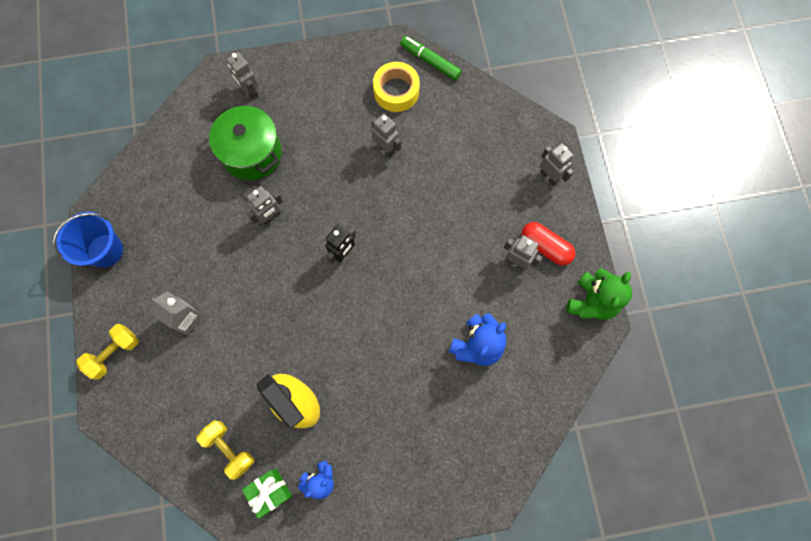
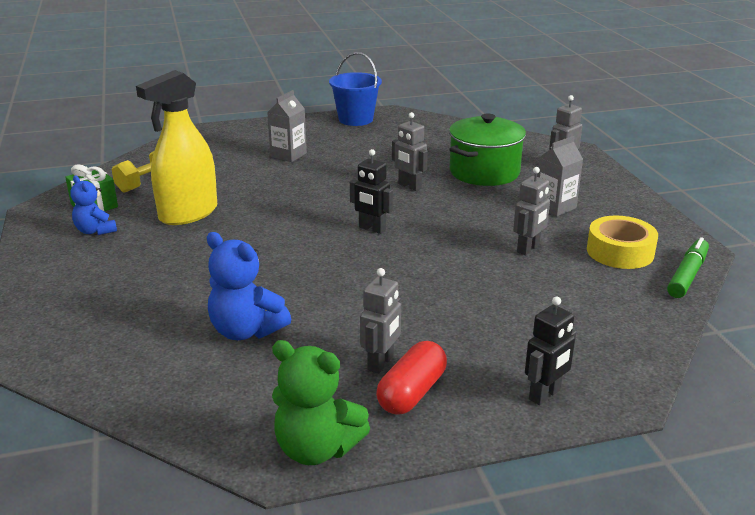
camera: 85 degrees right, 45 degrees down
yellow dumbbell [76,324,139,380] -> none
grey robot [540,143,574,186] -> black robot [525,296,576,405]
none -> grey carton [538,136,583,216]

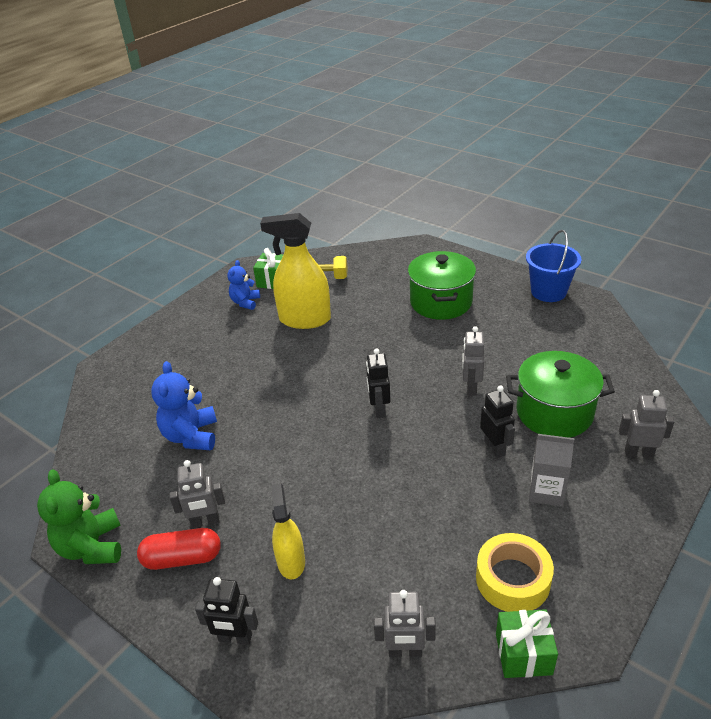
camera: 55 degrees right, 10 degrees up
grey carton [267,90,307,162] -> green pot [408,251,476,320]
grey robot [513,167,550,255] -> grey robot moved to [374,590,436,657]
green marker [667,237,709,298] -> green gift [496,609,558,678]
none -> yellow spray bottle [271,484,305,579]
none -> black robot [480,385,515,458]

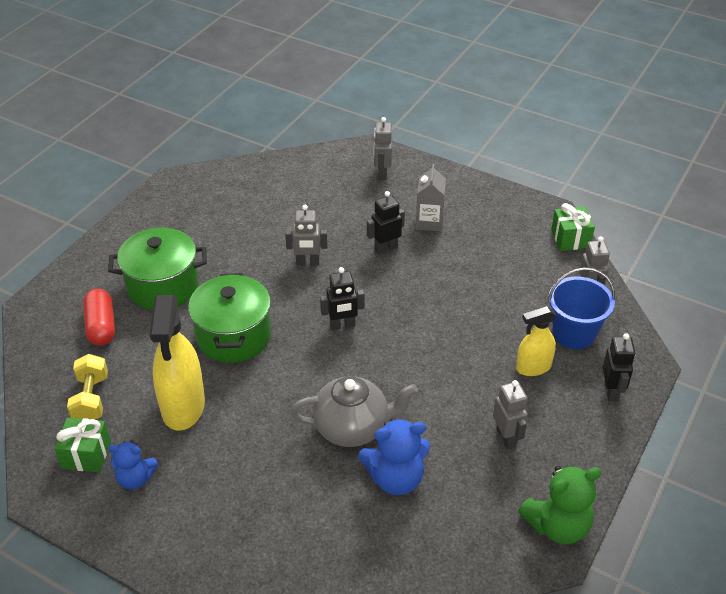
camera: 100 degrees left, 5 degrees up
red capsule [137,528,221,570] -> red capsule moved to [83,289,115,346]
yellow tape [476,533,554,612] -> none
green pot [506,351,615,438] -> green pot moved to [188,273,271,363]
blue bucket [526,230,582,302] -> blue bucket moved to [548,267,615,349]
none -> grey teapot [290,376,418,447]

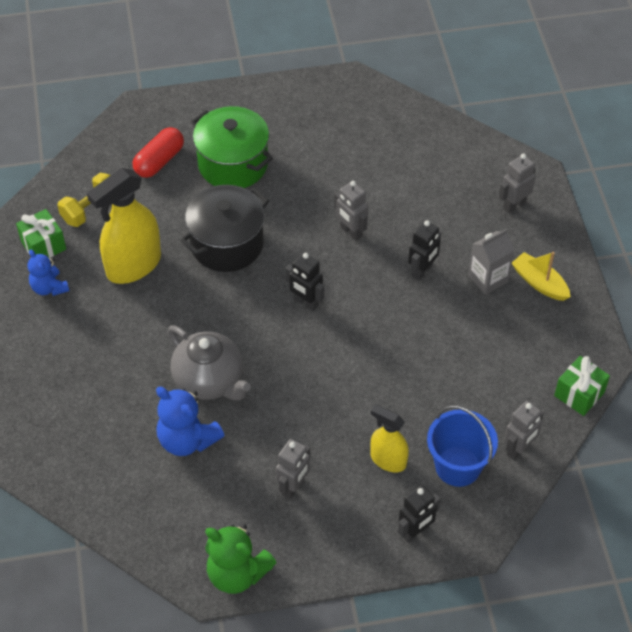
camera: 50 degrees right, 10 degrees up
green pot [188,273,271,363] -> black pot [180,185,269,272]
black robot [367,191,405,255] -> black robot turned 105 degrees clockwise [408,220,441,281]
none -> yellow boat [512,252,571,301]

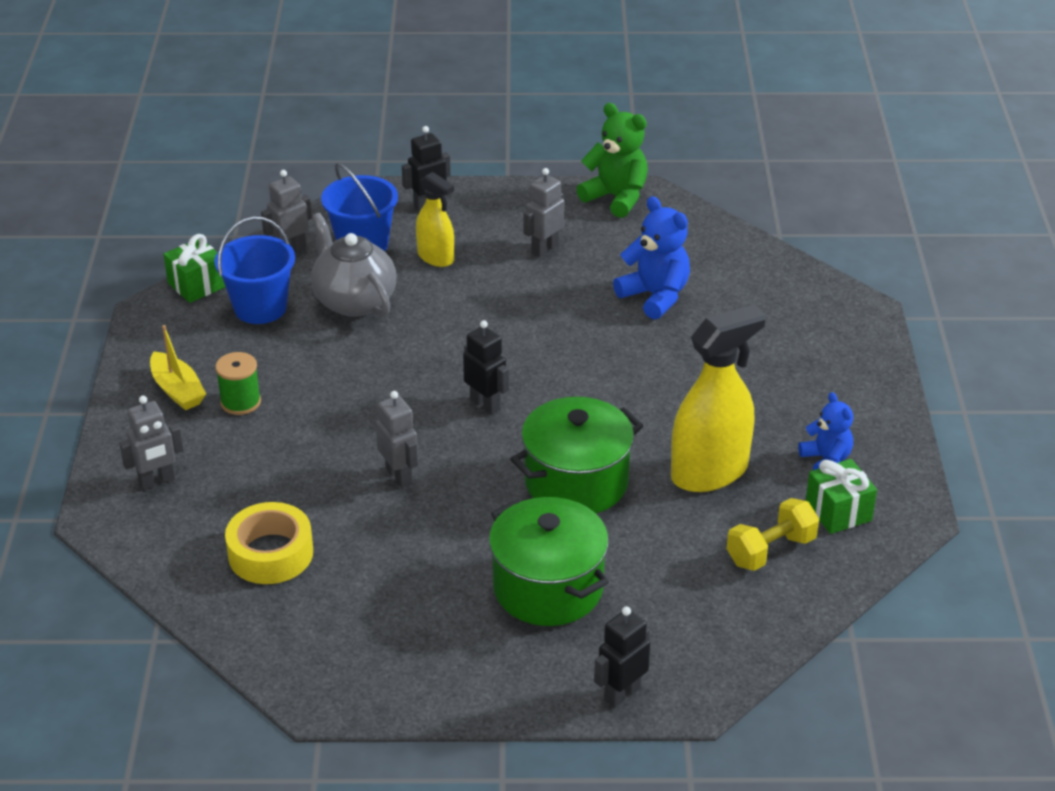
camera: 170 degrees left, 15 degrees down
red capsule [132,127,184,178] -> none
grey teapot [168,326,251,400] -> grey teapot moved to [311,213,397,317]
black pot [180,185,269,272] -> green pot [510,397,643,513]
black robot [408,220,441,281] -> black robot moved to [594,606,650,708]
grey carton [468,229,514,295] -> green spool [215,352,261,415]
none -> blue bucket [215,216,295,324]
none -> yellow tape [225,502,313,584]

